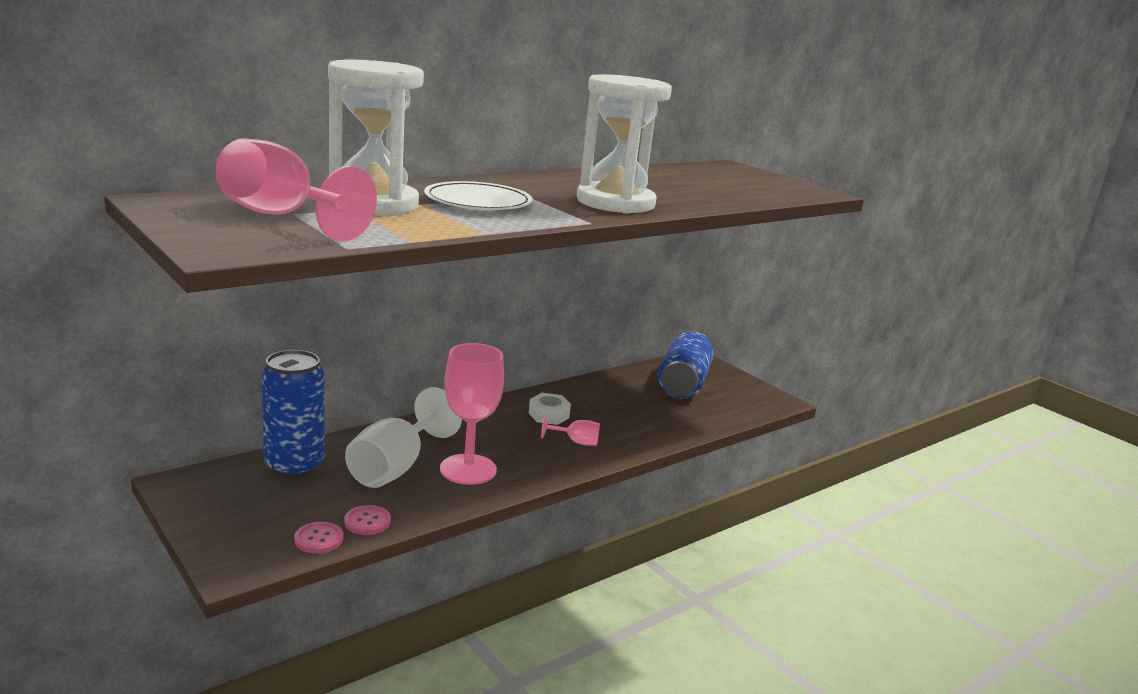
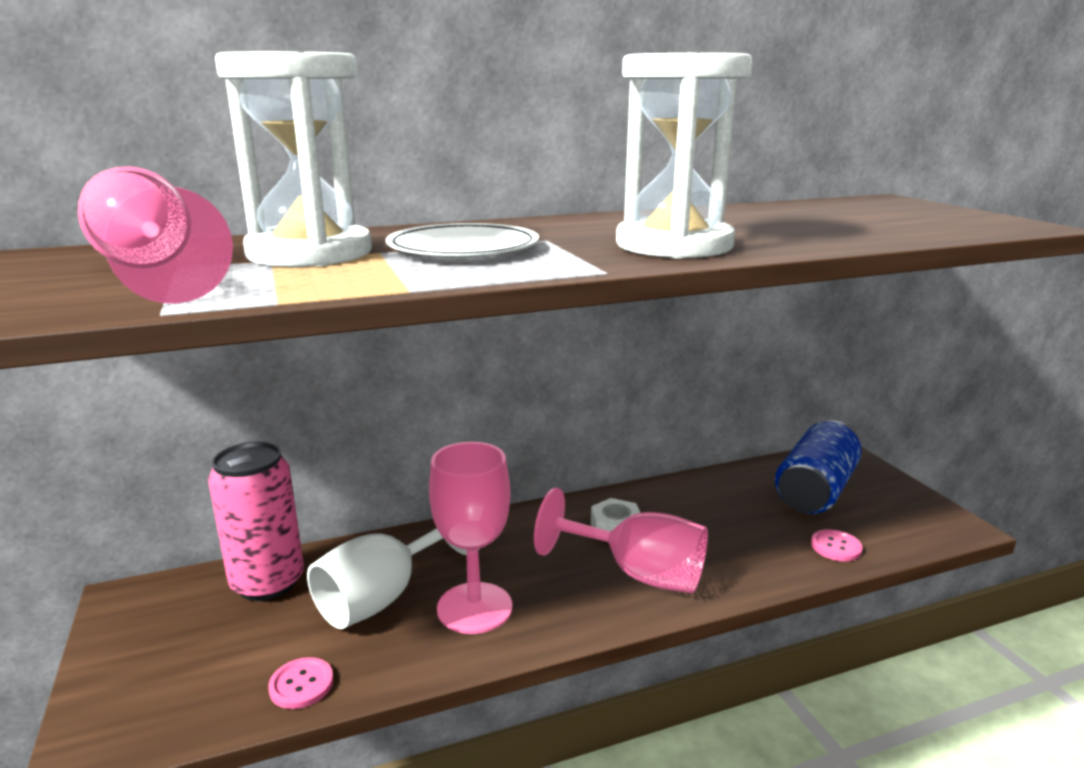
camera: 20 degrees right, 0 degrees up
blue can [261,350,325,478] -> pink can [208,442,304,601]
pink button [294,522,343,554] -> pink button moved to [811,529,863,561]
pink goblet [541,414,600,446] -> pink goblet [534,488,708,594], size x2.11

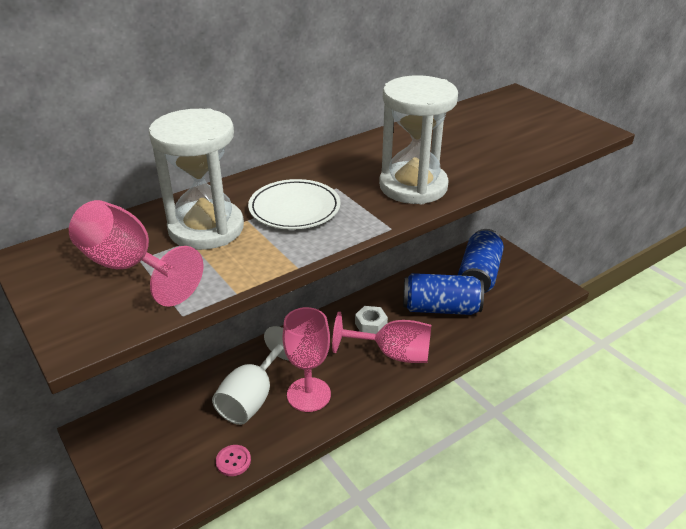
camera: 15 degrees left, 15 degrees up
pink can [208,442,304,601] -> none
pink button [811,529,863,561] -> none
none -> blue can [403,273,484,315]

